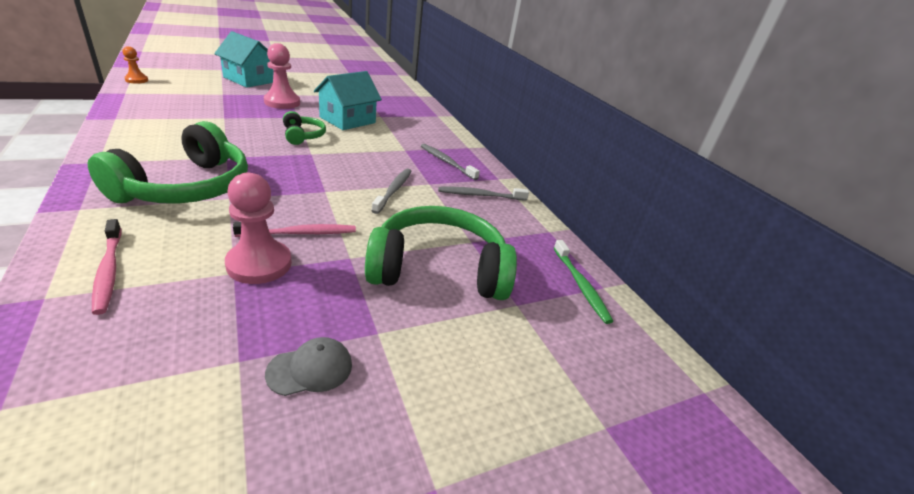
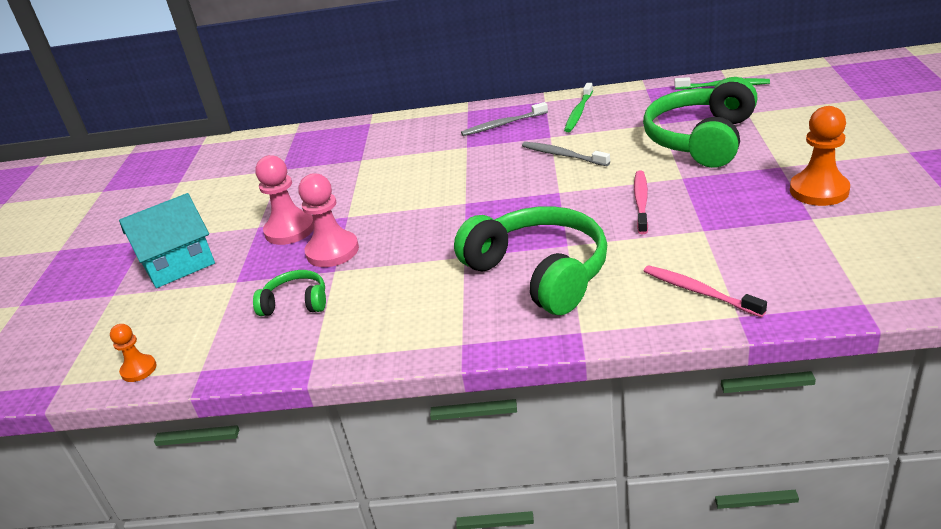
camera: 55 degrees left, 0 degrees up
pink toothbrush [92,219,122,315] -> pink toothbrush turned 135 degrees counterclockwise [644,265,767,317]
pink pawn [225,173,292,284] -> pink pawn moved to [299,173,359,267]
grey cap [265,337,352,396] -> orange pawn [790,106,850,206]
green headphones [283,111,326,145] -> green headphones moved to [253,270,326,316]
turquoise house [314,71,382,130] -> none
grey toothbrush [438,187,529,201] -> green toothbrush [564,83,593,132]

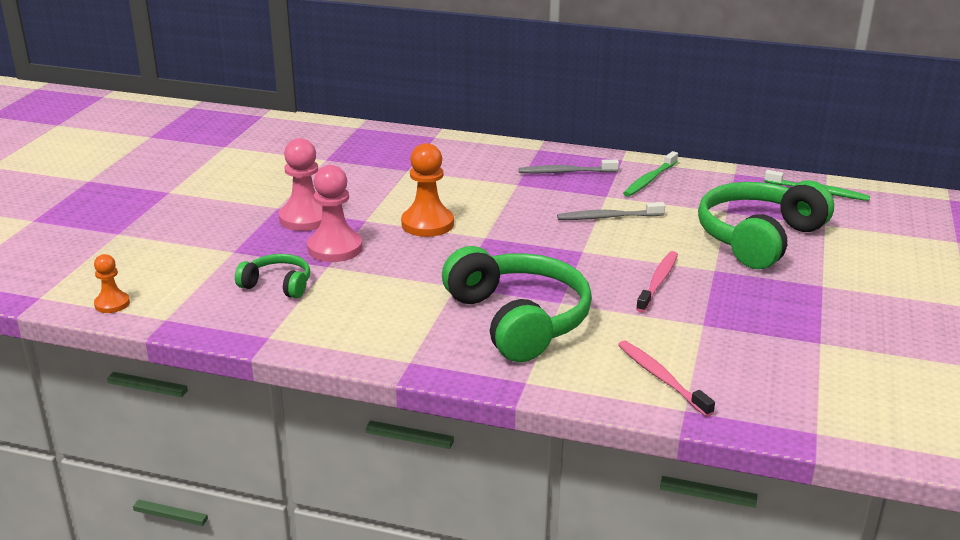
camera: 10 degrees right, 5 degrees down
turquoise house [119,193,215,288] -> none
grey toothbrush [522,142,610,166] -> grey toothbrush turned 60 degrees counterclockwise [557,202,665,220]
orange pawn [790,106,850,206] -> orange pawn moved to [401,143,454,237]

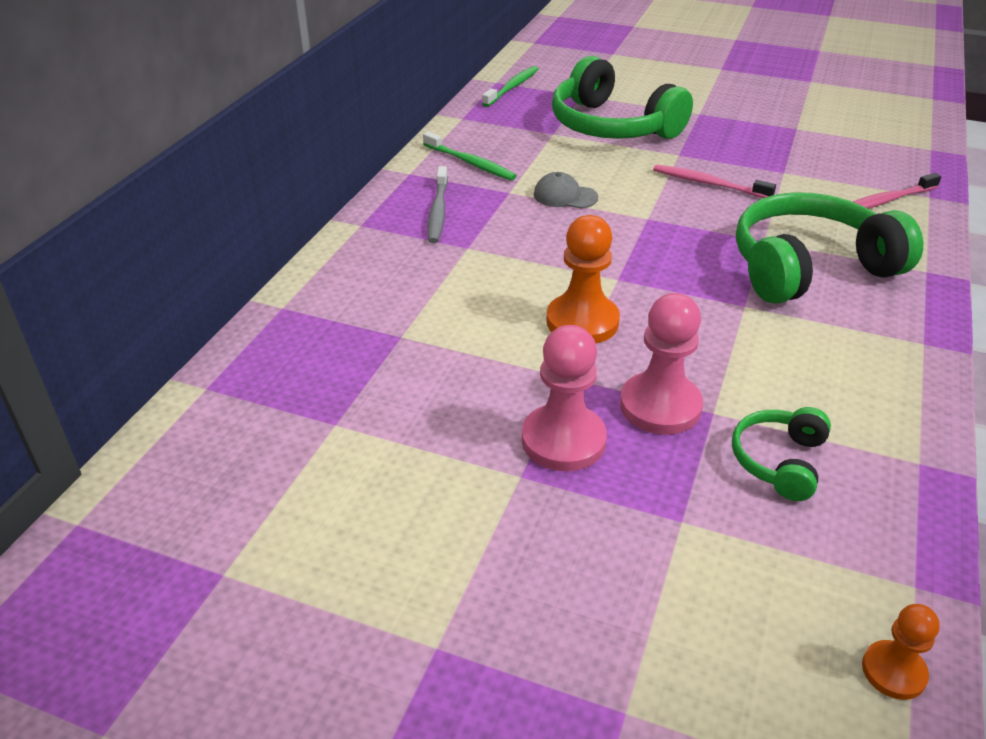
camera: 85 degrees left, 10 degrees up
grey toothbrush [557,202,665,220] -> grey cap [534,172,599,209]

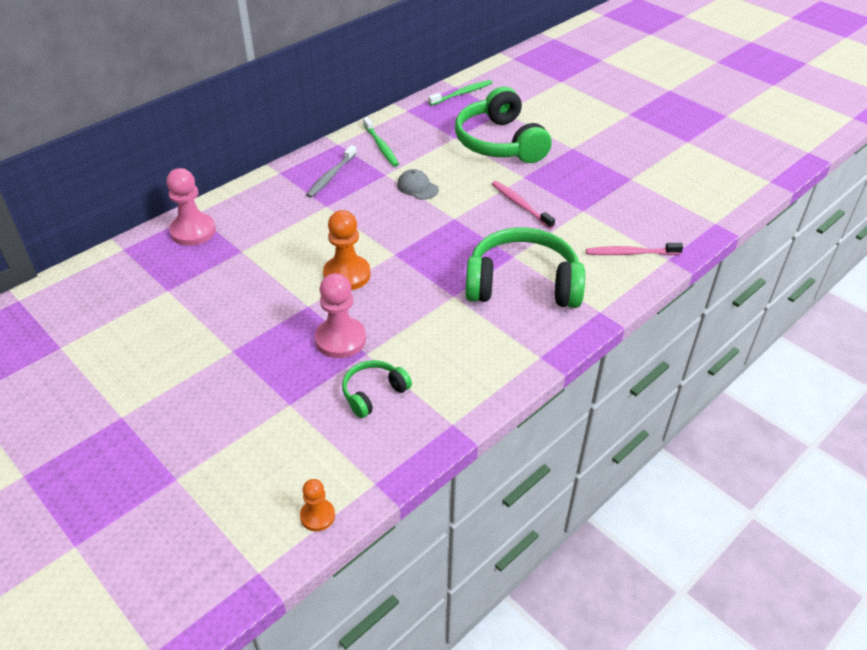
camera: 25 degrees right, 5 degrees up
pink pawn [522,325,607,471] -> pink pawn moved to [166,168,216,246]

